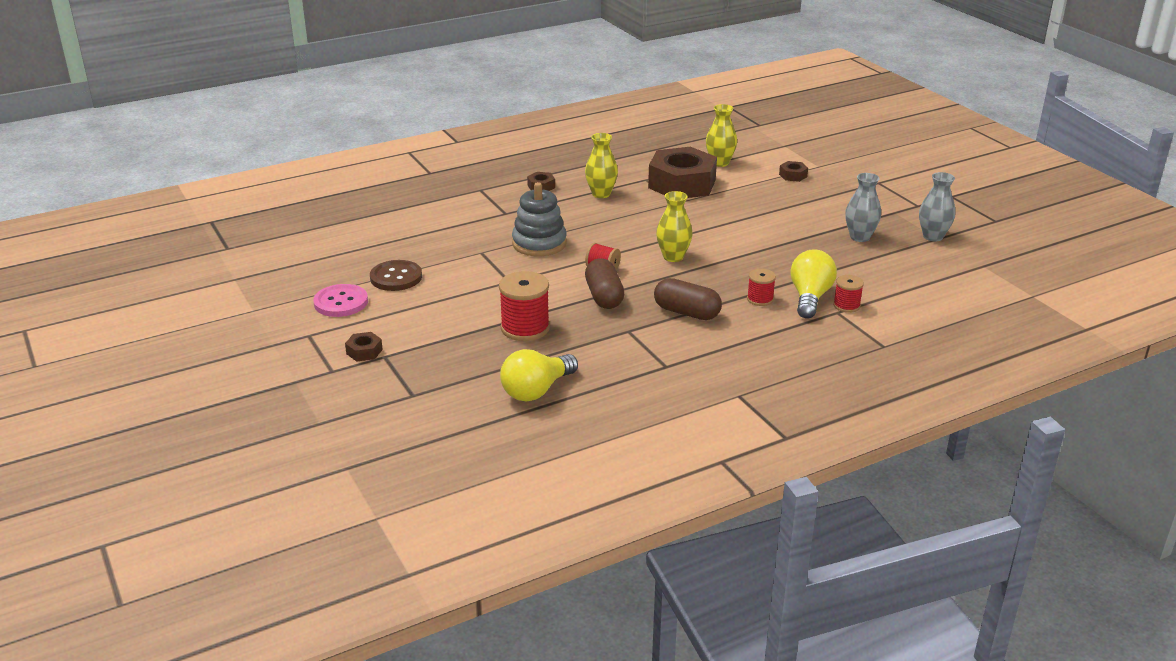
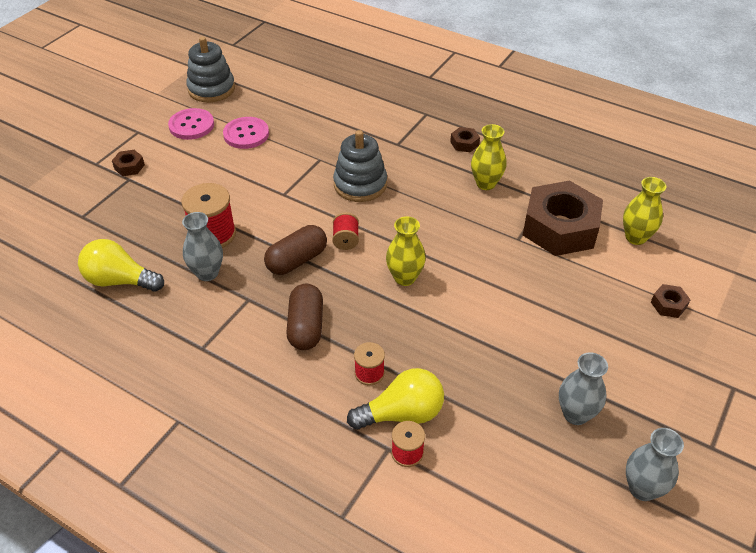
camera: 60 degrees right, 15 degrees up
brown button [370,260,422,291] -> pink button [223,117,269,149]
none -> grey vase [182,212,223,281]
none -> grey stacking toy [186,37,235,103]

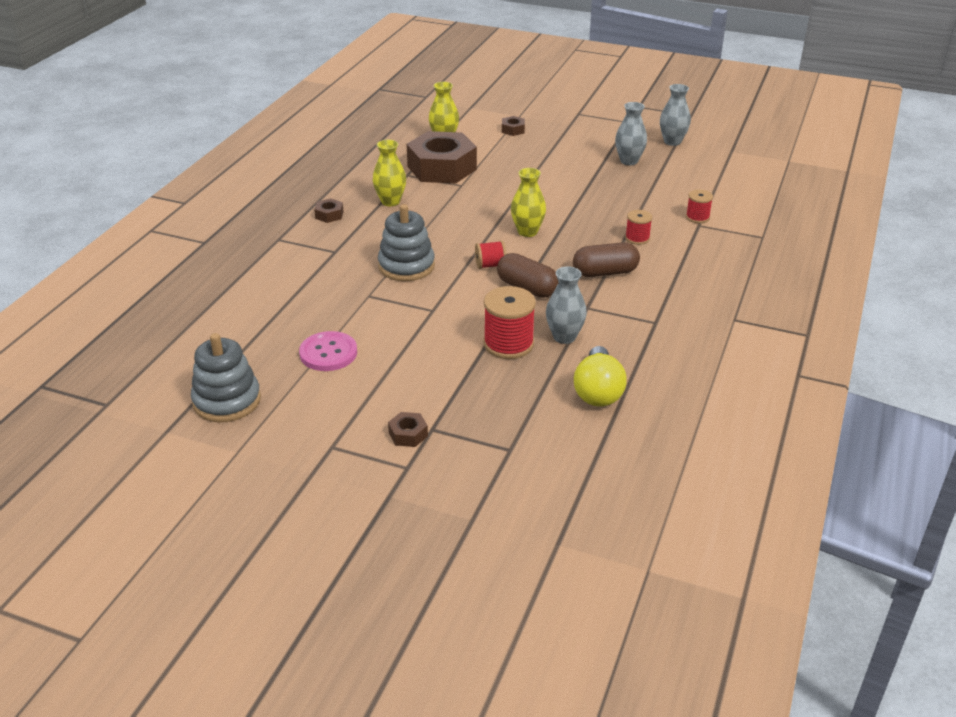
camera: 100 degrees left, 10 degrees down
pink button [168,108,214,140] -> none
yellow light bulb [347,368,444,430] -> none

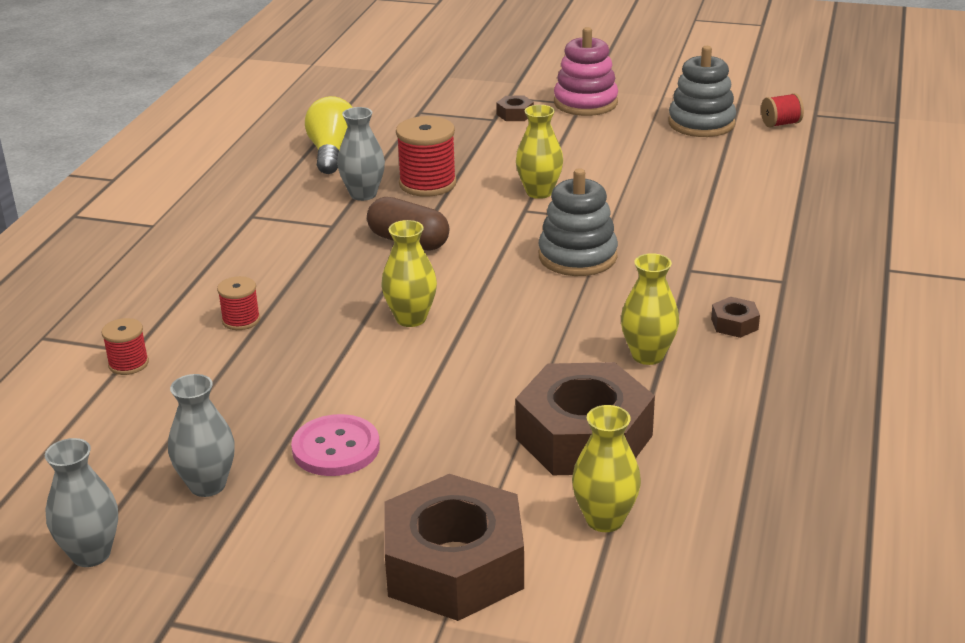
camera: 175 degrees right, 5 degrees down
pink button [299,331,357,371] -> pink button moved to [291,414,380,476]
red spool [475,241,507,269] -> red spool moved to [761,93,804,128]
brown nut [502,116,525,136] -> brown nut [384,474,524,621], size x2.49
brown capsule [573,242,640,277] -> none
none -> yellow vase [516,105,563,199]
none -> pink stacking toy [554,27,618,116]

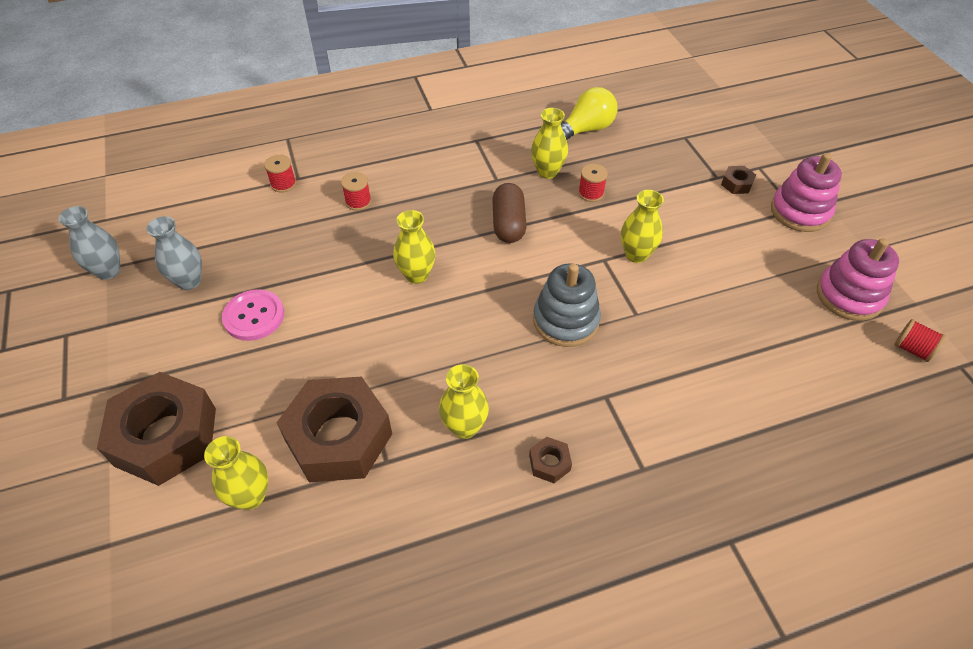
camera: 55 degrees right, 20 degrees up
grey vase [337,107,385,201] -> yellow vase [531,108,568,179]
red spool [396,116,457,197] -> red spool [578,164,608,202], size x0.56
grey stacking toy [668,46,736,137] -> pink stacking toy [817,238,899,321]

